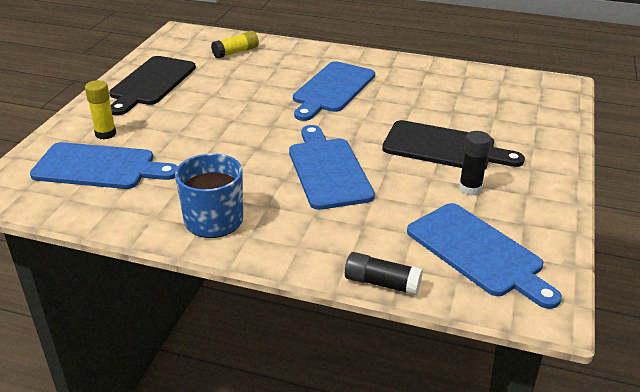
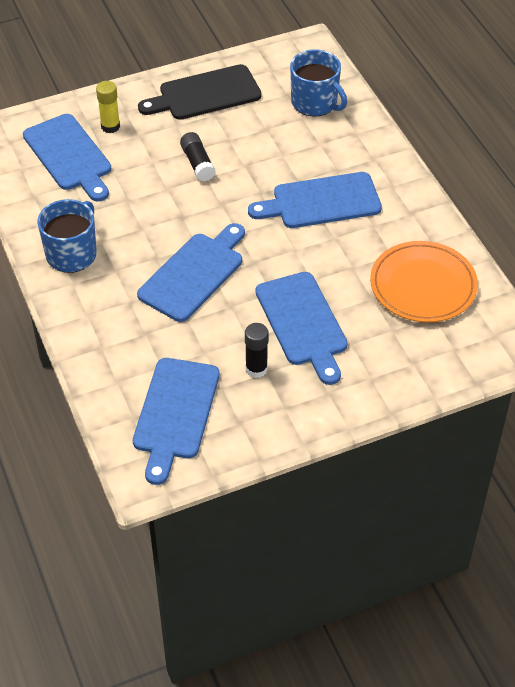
camera: 50 degrees right, 15 degrees up
yellow glue stick [211,31,259,59] -> blue mug [290,49,347,117]
black glue stick [345,252,423,295] -> black glue stick moved to [180,132,216,181]
black cutting board [382,120,525,170] -> blue cutting board [256,272,348,385]
none -> orange plate [370,241,478,322]

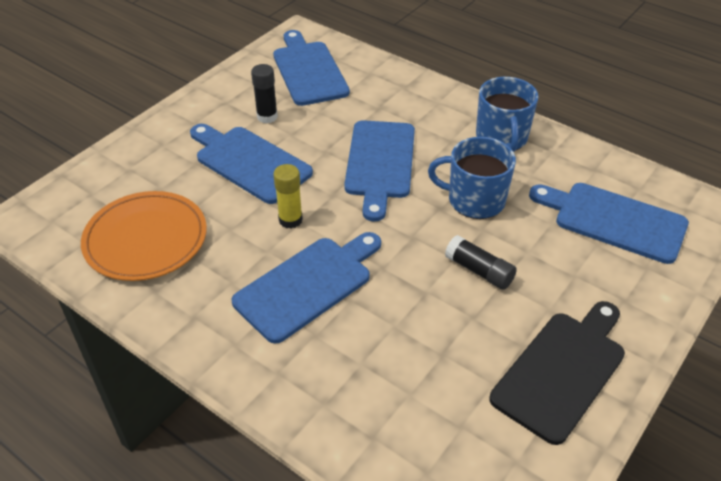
camera: 150 degrees right, 5 degrees down
yellow glue stick [96,81,120,133] -> yellow glue stick moved to [273,164,303,229]
blue mug [290,49,347,117] -> blue mug moved to [428,137,516,219]

